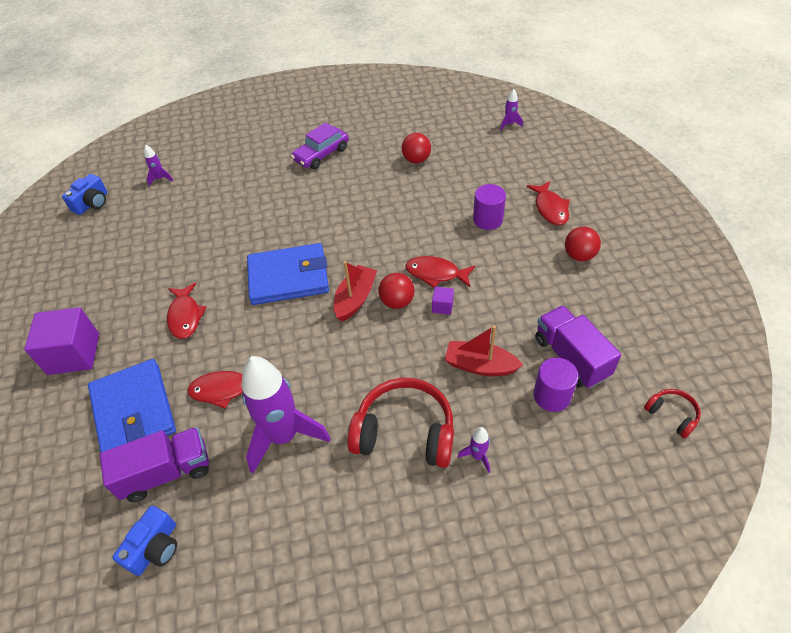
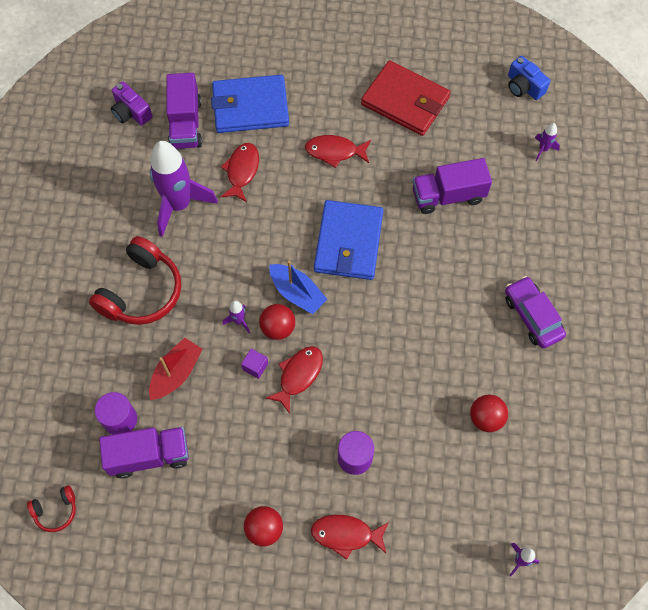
camera: 105 degrees right, 15 degrees up
purple cube [24,307,99,375] -> none
blue camera [112,506,177,576] -> purple camera [111,82,152,126]
red boat [334,261,377,322] -> blue boat [269,260,328,314]
purple rocket [458,427,490,473] -> purple rocket moved to [223,301,250,334]
none -> red wallet [361,60,451,136]
none -> purple truck [413,158,492,214]

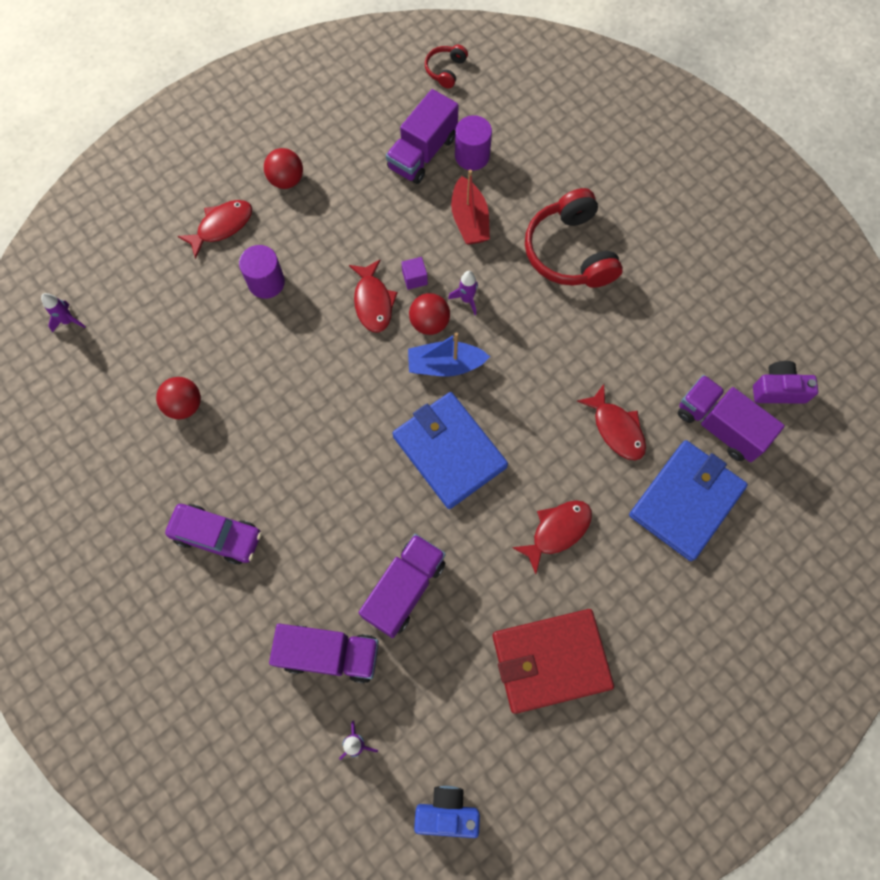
camera: 135 degrees right, 5 degrees up
purple rocket [150,141,218,237] -> none
none -> purple truck [269,624,379,683]

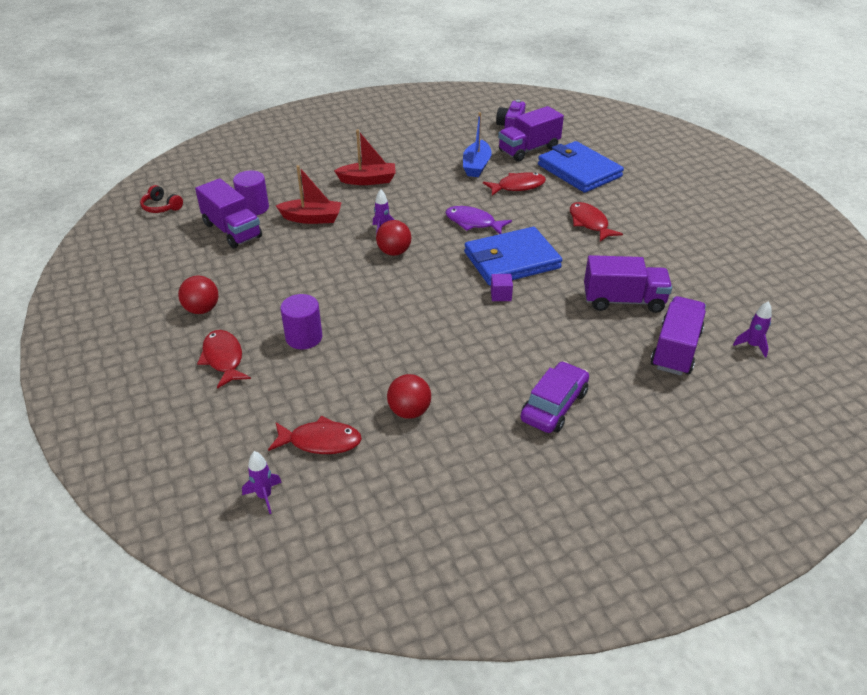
camera: 75 degrees left, 30 degrees down
red fish [349,260,398,333] -> red fish moved to [268,416,362,454]
purple truck [359,534,445,638] -> purple truck turned 135 degrees clockwise [584,255,672,313]
purple cube [401,257,428,290] -> purple cube moved to [491,274,513,301]
blue boat [408,332,490,376] -> blue boat moved to [463,112,492,177]
blue camera [414,786,480,838] -> none
red wallet [493,609,614,714] -> none
red headphones [525,188,623,288] -> red boat [334,130,396,185]
none -> purple fish [445,206,512,234]

